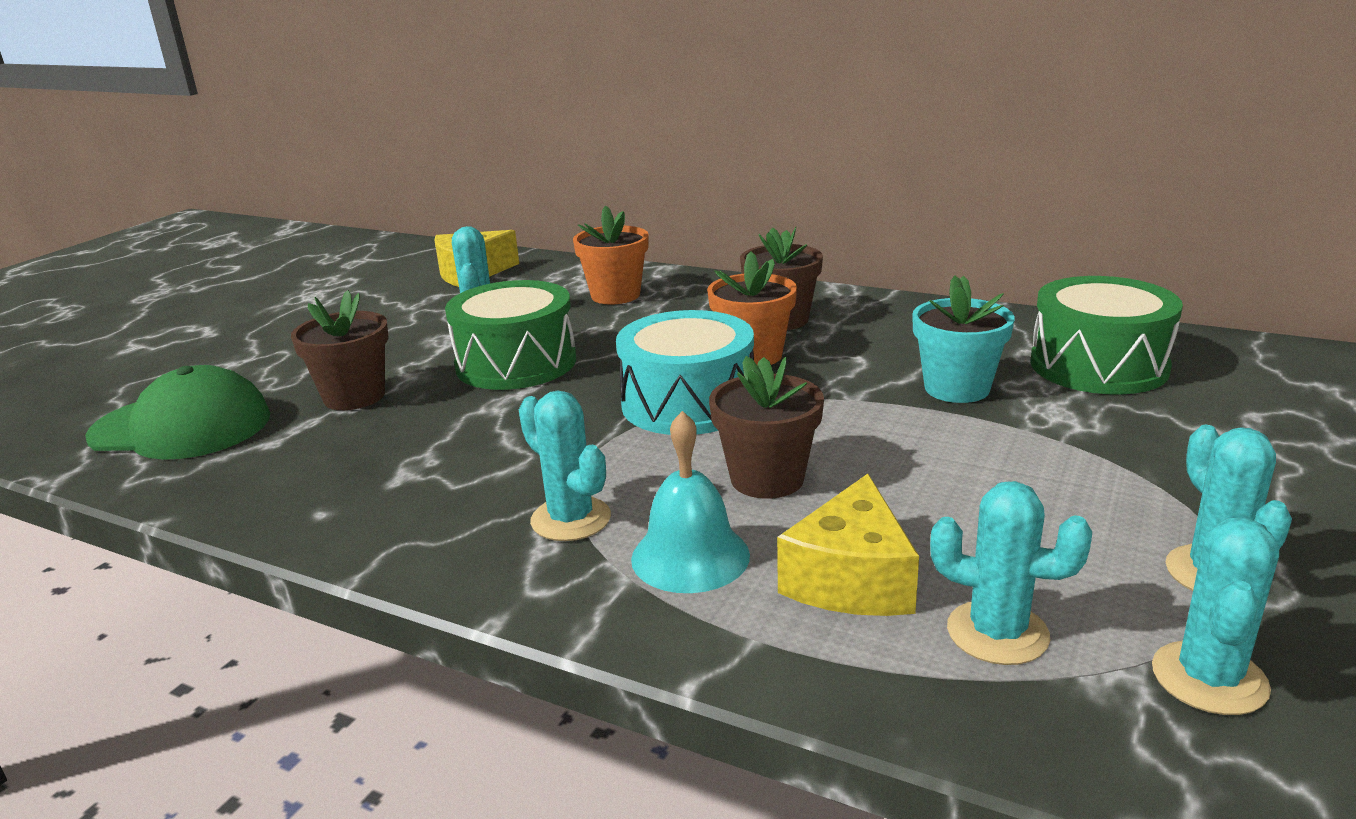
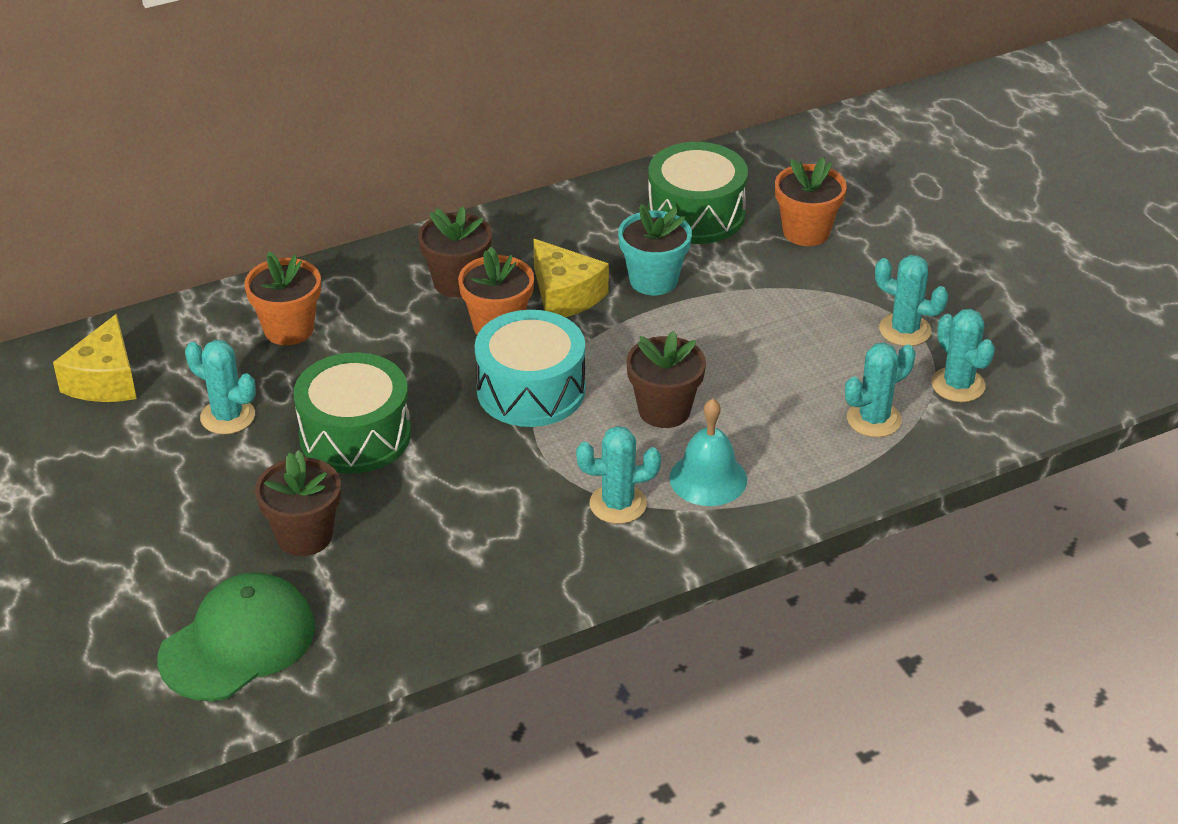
camera: 55 degrees left, 15 degrees up
yellow cheese [777,474,919,616] -> yellow cheese moved to [533,239,609,317]
none -> orange flower pot [775,158,847,246]

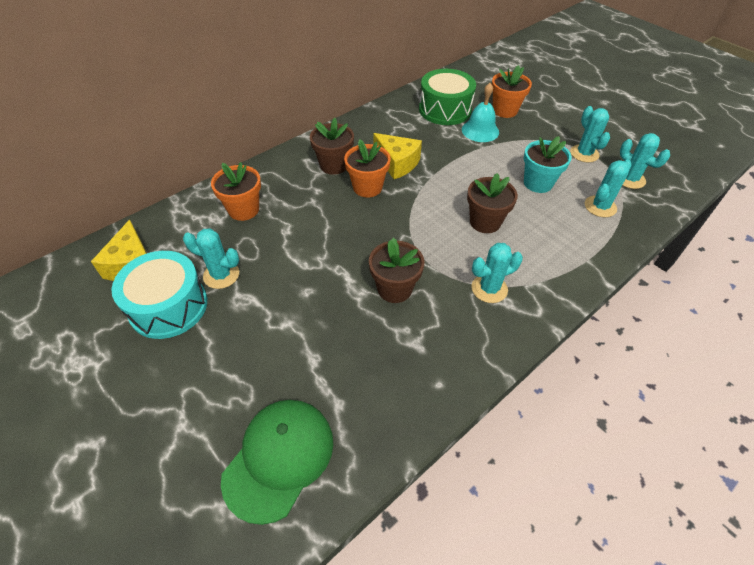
camera: 15 degrees left, 10 degrees up
brown flower pot [255,450,341,556] -> brown flower pot moved to [369,238,424,303]
green drum [293,352,411,474] -> none
turquoise drum [475,310,585,427] -> turquoise drum moved to [111,251,207,339]
turquoise flower pot [618,204,692,295] -> turquoise flower pot moved to [524,136,572,193]
turquoise bell [669,399,747,506] -> turquoise bell moved to [462,83,499,142]
turquoise cactus [875,255,948,346] -> turquoise cactus turned 60 degrees clockwise [570,106,610,163]

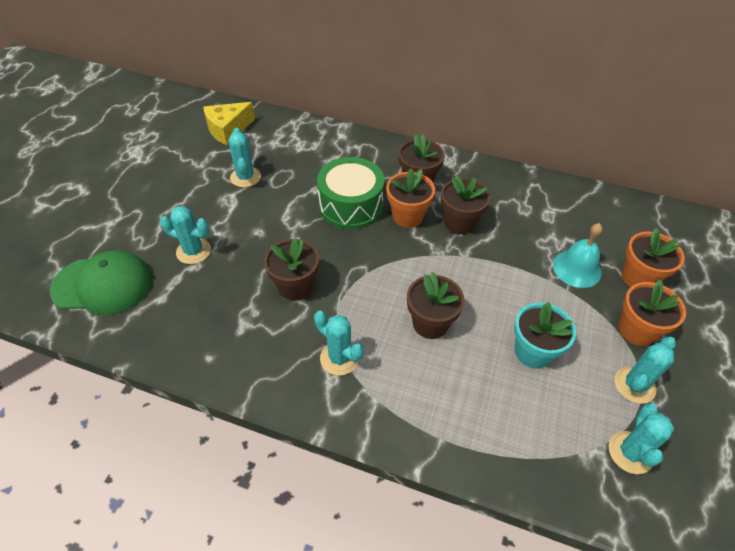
camera: 60 degrees right, 0 degrees up
turquoise drum [111,251,207,339] -> none
orange flower pot [211,162,261,221] -> orange flower pot moved to [618,279,686,346]
yellow cheese [373,133,422,179] -> brown flower pot [441,175,491,235]
green drum [419,69,476,125] -> green drum moved to [317,157,384,229]
turquoise cactus [585,159,632,217] -> turquoise cactus moved to [160,206,211,264]

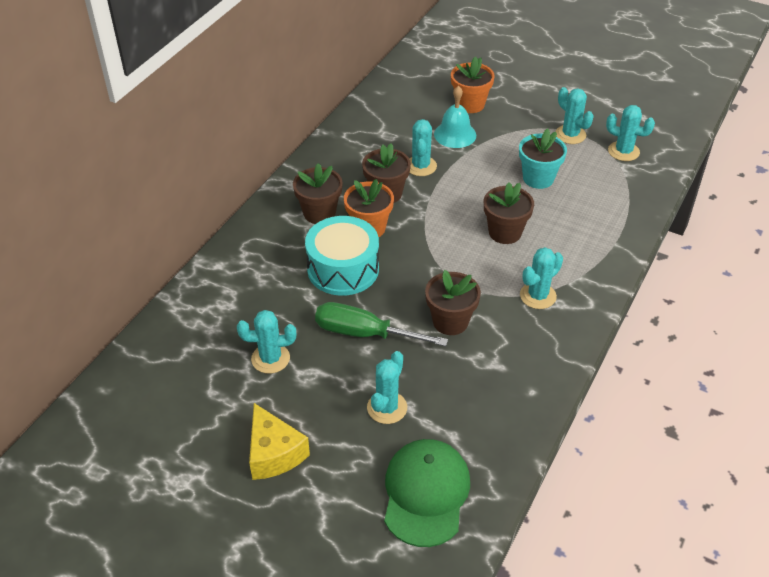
camera: 80 degrees left, 5 degrees down
yellow cheese [203,102,255,145] -> yellow cheese moved to [249,403,310,480]
green drum [317,157,384,229] -> turquoise drum [305,216,379,296]
orange flower pot [618,279,686,346] -> none
none -> green screwdriver [315,302,448,346]
none -> turquoise cactus [409,119,437,176]

